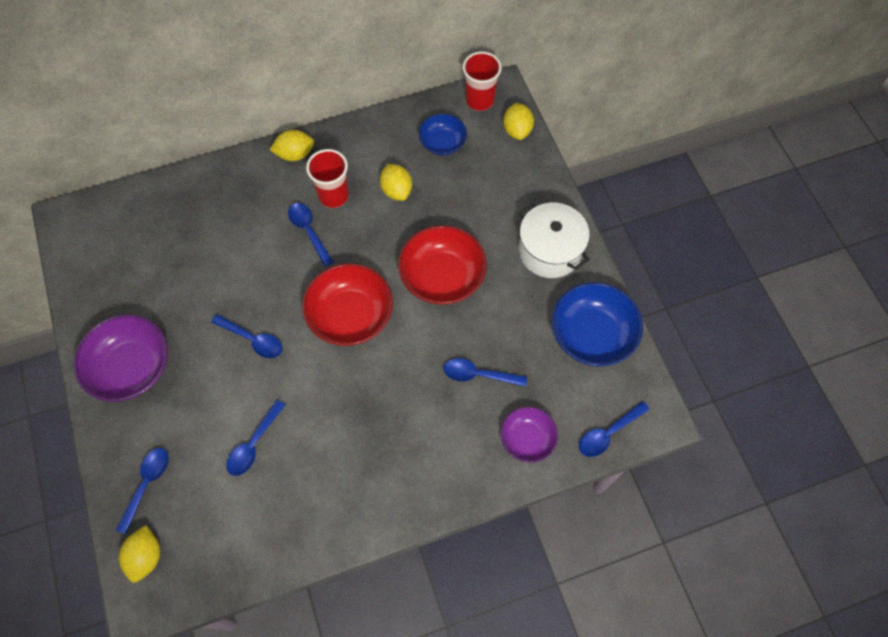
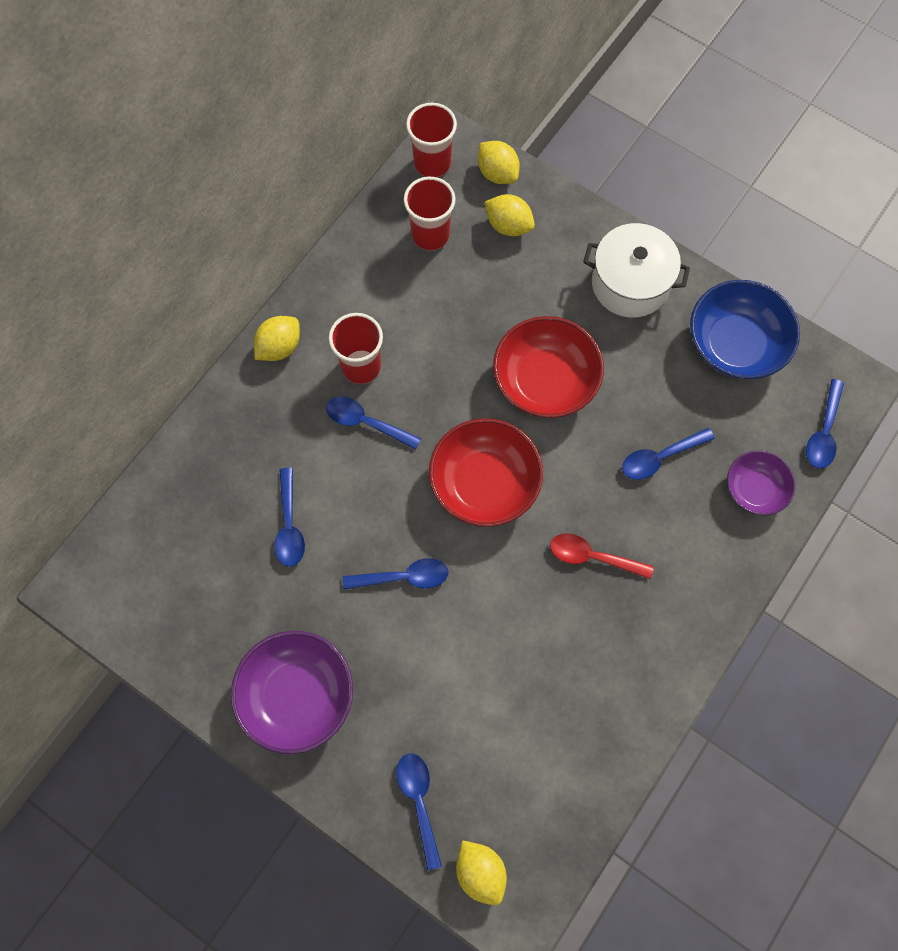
camera: 35 degrees left, 5 degrees up
blue spoon [227,400,285,476] -> blue spoon moved to [274,468,305,567]
yellow lemon [380,164,412,201] -> yellow lemon moved to [485,194,535,236]
blue bowl [418,114,467,155] -> red cup [404,177,456,251]
none -> red spoon [550,533,654,579]

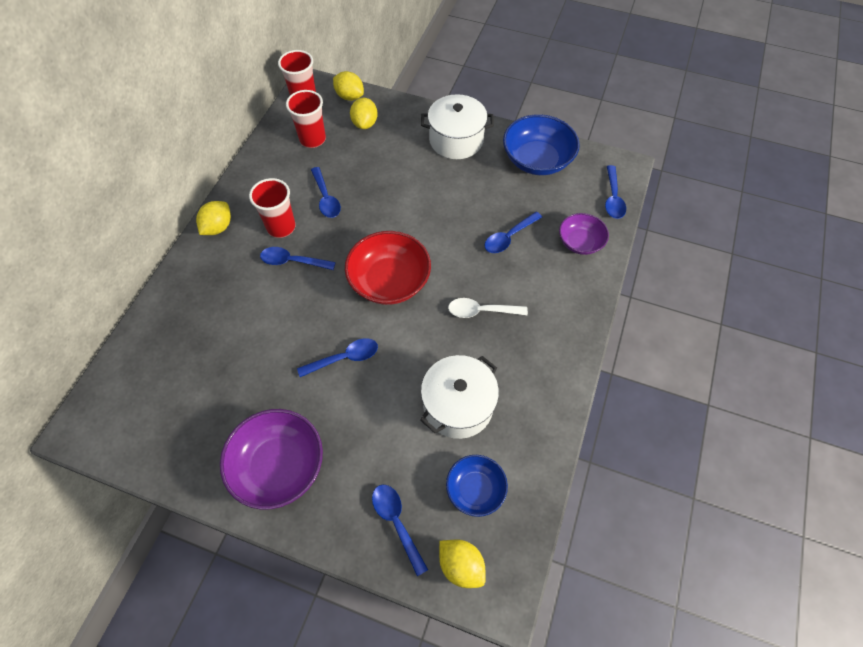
camera: 15 degrees left, 10 degrees down
blue spoon [274,468,305,567] -> blue spoon moved to [311,167,341,218]
yellow lemon [485,194,535,236] -> yellow lemon turned 75 degrees clockwise [350,98,378,129]
red bowl [493,316,604,418] -> none
red spoon [550,533,654,579] -> white spoon [448,298,528,318]
none -> white pot [420,355,499,439]
none -> blue bowl [446,455,508,517]

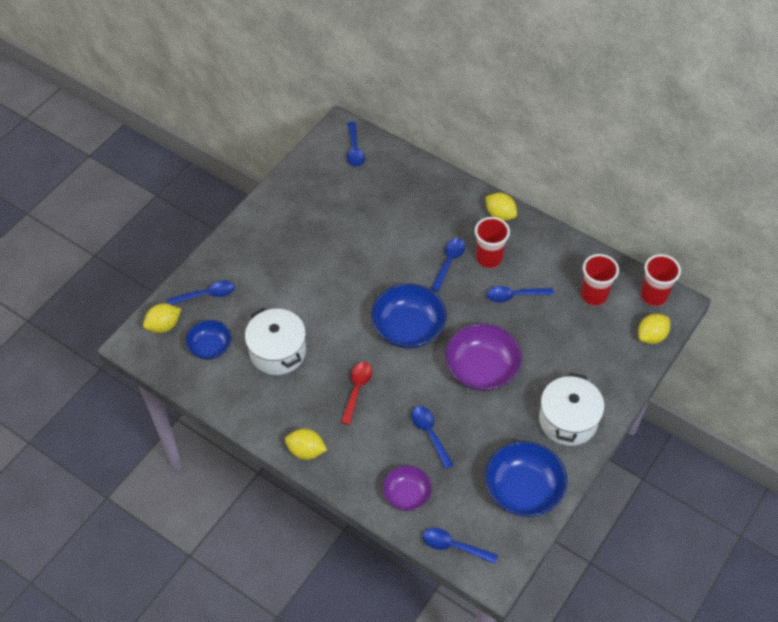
camera: 105 degrees right, 5 degrees down
purple bowl [220,409,323,510] -> purple bowl moved to [445,323,522,391]
blue spoon [297,338,378,377] -> blue spoon moved to [347,122,365,167]
red bowl [345,231,431,305] -> blue bowl [371,283,447,348]
yellow lemon [350,98,378,129] -> yellow lemon moved to [285,429,327,460]
white spoon [448,298,528,318] -> red spoon [341,362,372,425]

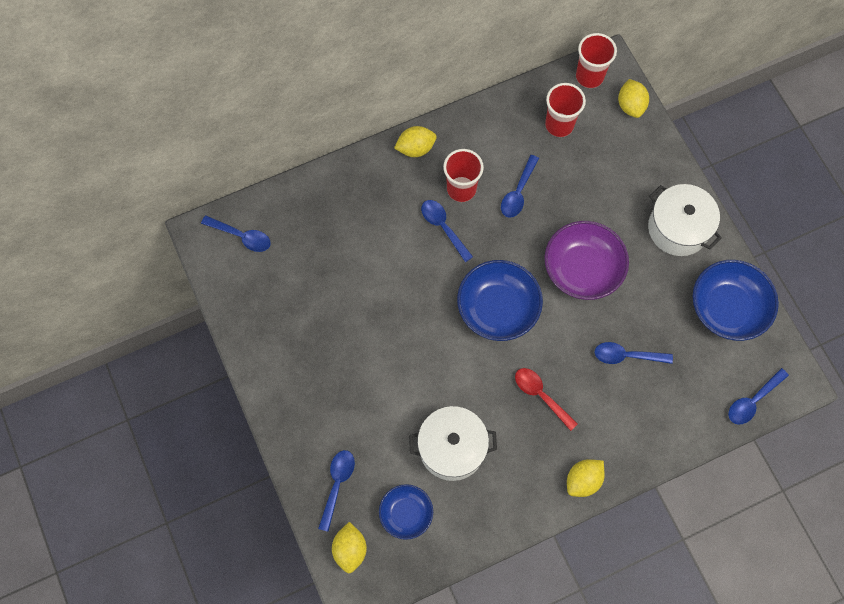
camera: 60 degrees left, 15 degrees up
purple bowl [382,465,432,511] -> none

